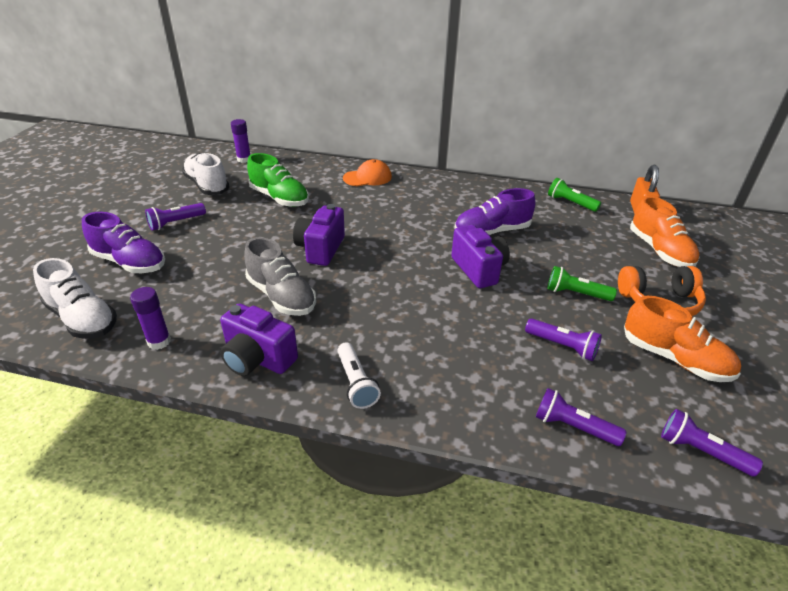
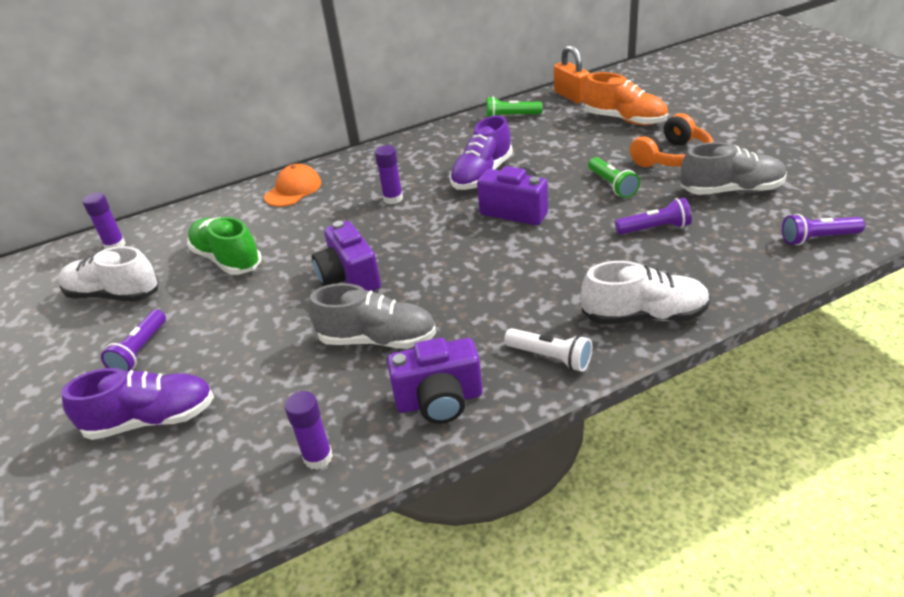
camera: 35 degrees left, 0 degrees up
white shoe [33,258,117,338] -> white shoe moved to [581,261,710,325]
green shoe [247,153,309,207] -> green shoe turned 135 degrees counterclockwise [187,217,262,275]
purple flashlight [536,388,626,446] -> none
green flashlight [547,266,617,301] -> green flashlight turned 90 degrees counterclockwise [588,157,640,198]
orange shoe [624,296,741,382] -> grey shoe [680,142,787,195]
none -> purple glue stick [375,145,403,204]

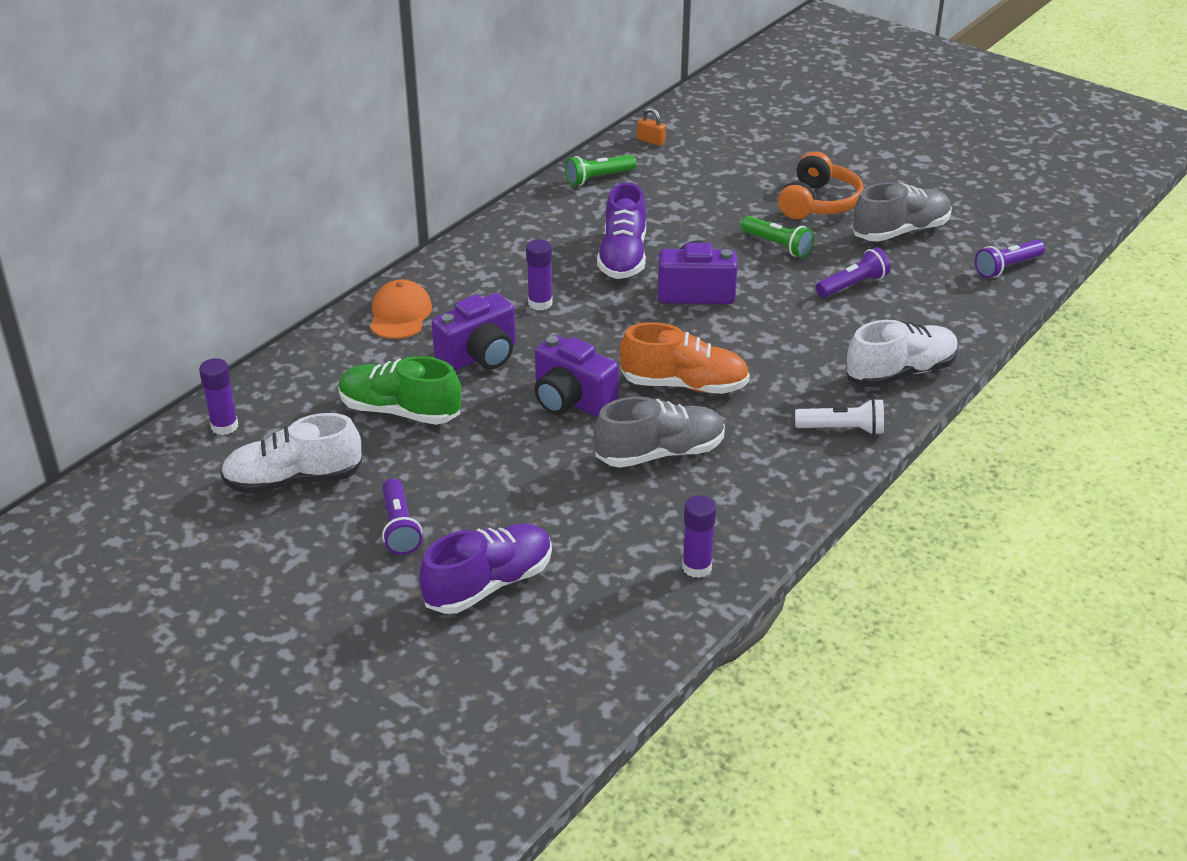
camera: 30 degrees left, 0 degrees up
purple camera [387,338,483,424] -> purple camera moved to [432,293,516,371]
orange padlock [554,45,590,103] -> orange padlock [637,108,666,146], size x0.55
orange shoe [584,72,668,125] -> orange shoe moved to [620,322,750,394]

